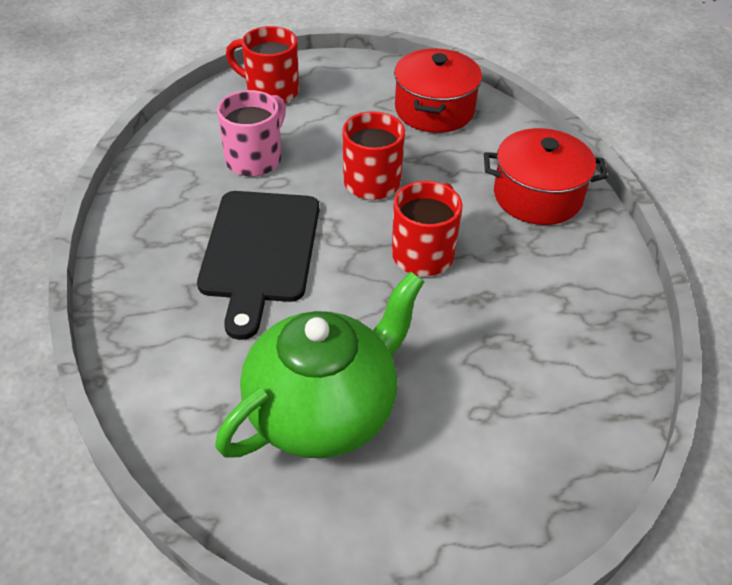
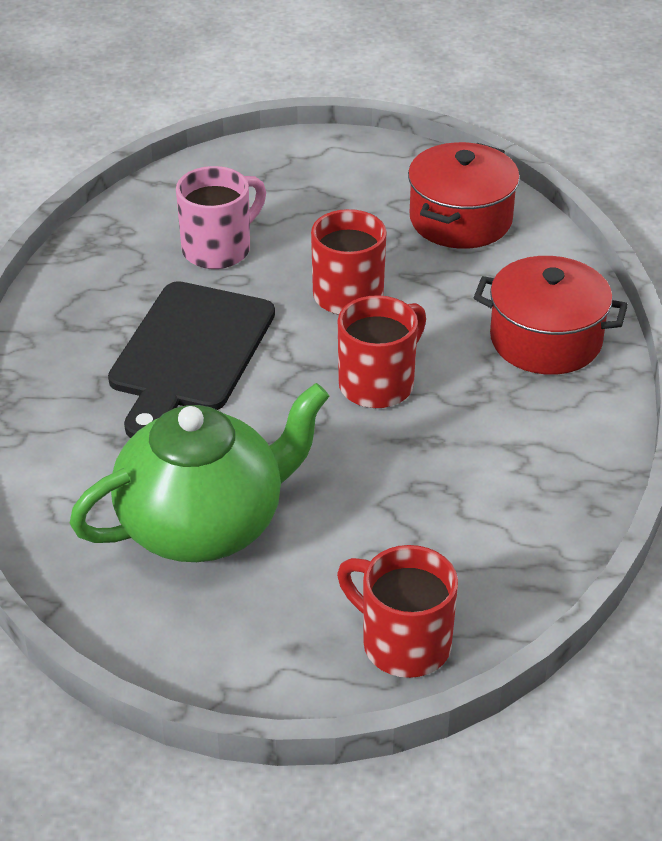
camera: 15 degrees right, 5 degrees down
red mug [226,26,299,103] -> red mug moved to [337,545,458,678]

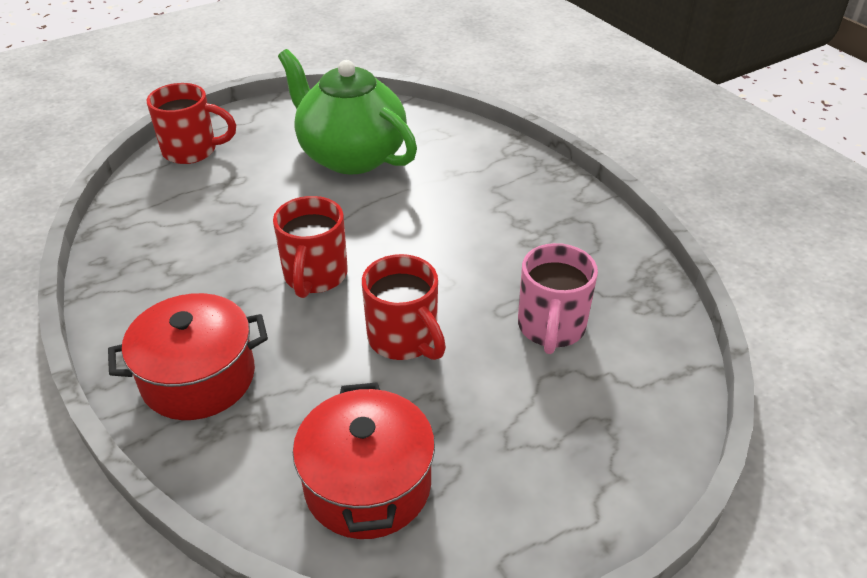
camera: 145 degrees right, 0 degrees up
green teapot [70,383,329,562] -> green teapot turned 105 degrees clockwise [278,49,417,174]
black cutting board [108,281,275,438] -> none

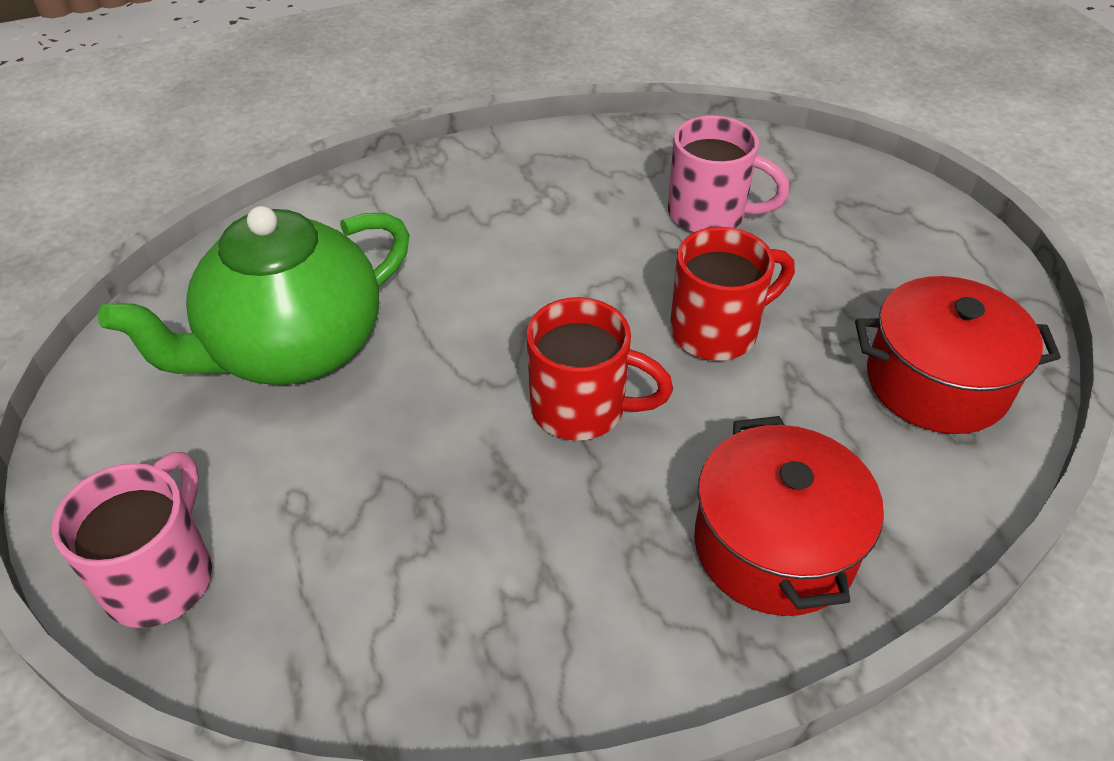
camera: 80 degrees left, 5 degrees up
red mug [147,83,236,164] -> pink mug [52,452,212,628]

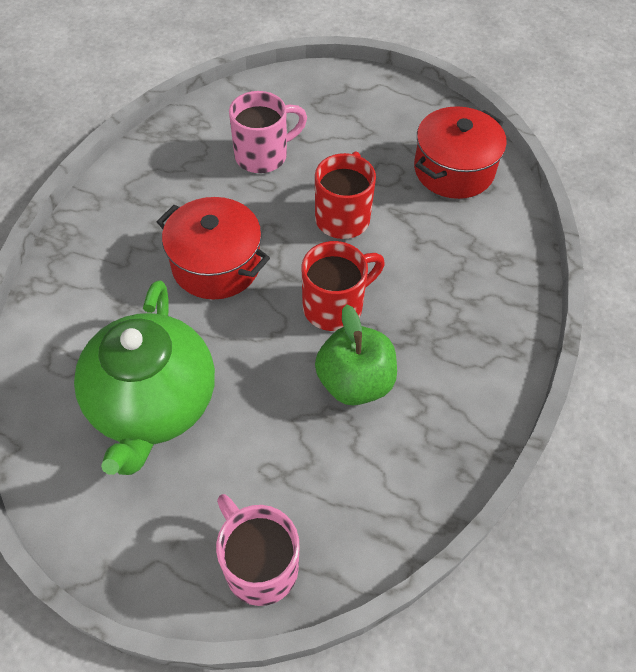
camera: 50 degrees left, 10 degrees up
red pot [694,416,884,616] -> red pot moved to [157,197,270,300]
none -> green apple [315,304,397,406]

